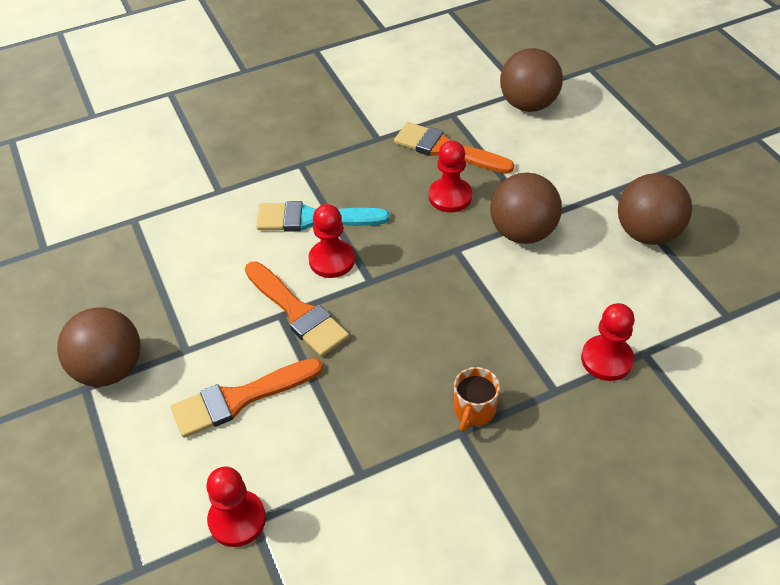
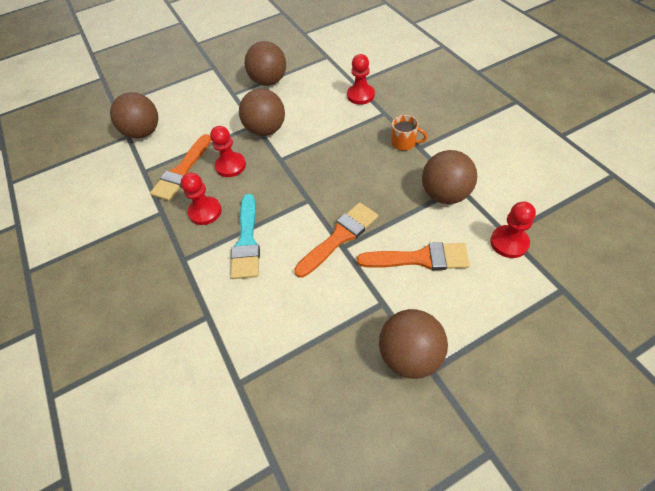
camera: 90 degrees left, 5 degrees up
orange brush [171,358,323,438] -> orange brush turned 60 degrees counterclockwise [357,242,470,270]
red pawn [309,204,355,278] -> red pawn moved to [181,173,222,225]
none -> brown ball [422,150,477,204]

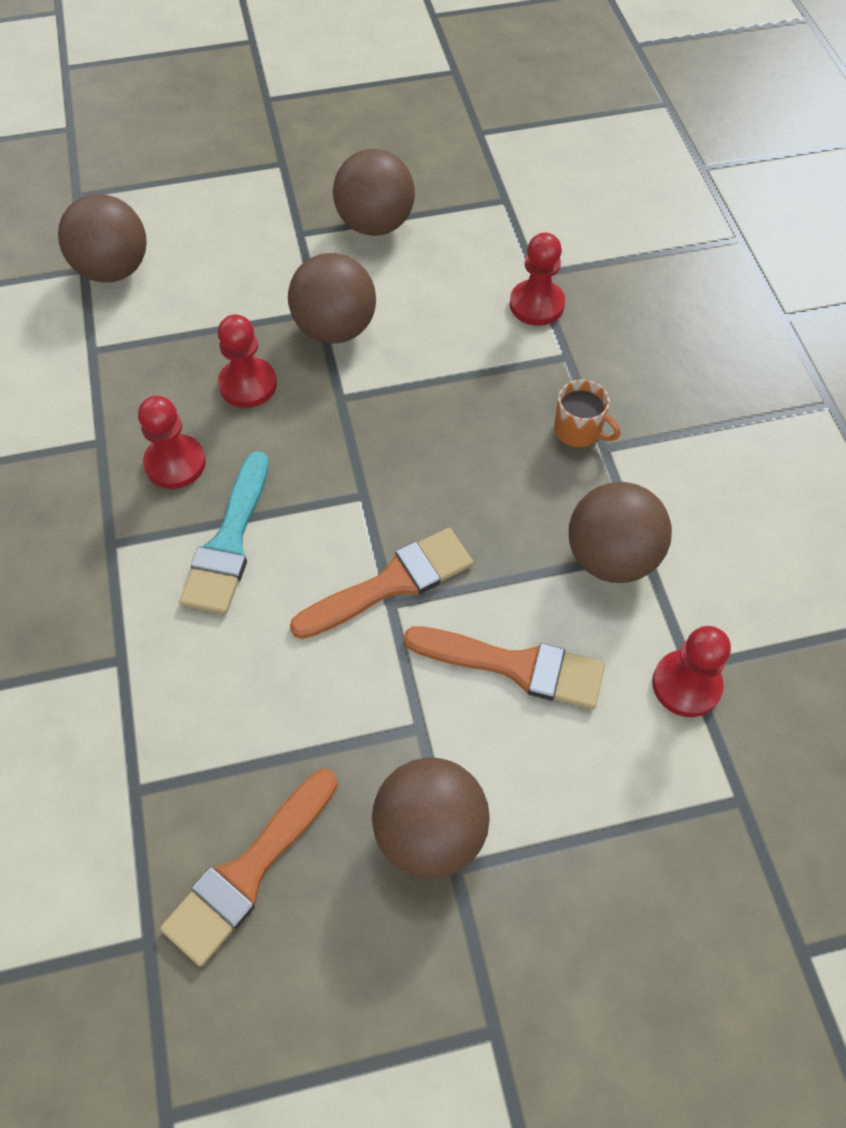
camera: 10 degrees right, 5 degrees up
orange brush [150,134,211,201] -> orange brush moved to [160,769,338,967]

